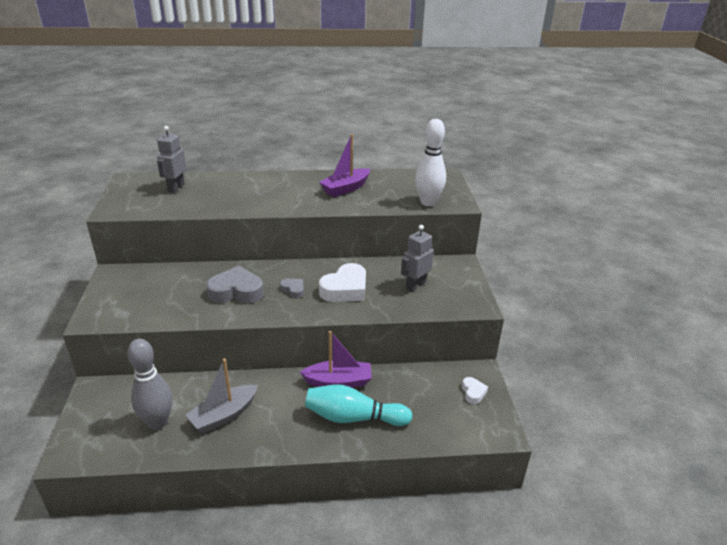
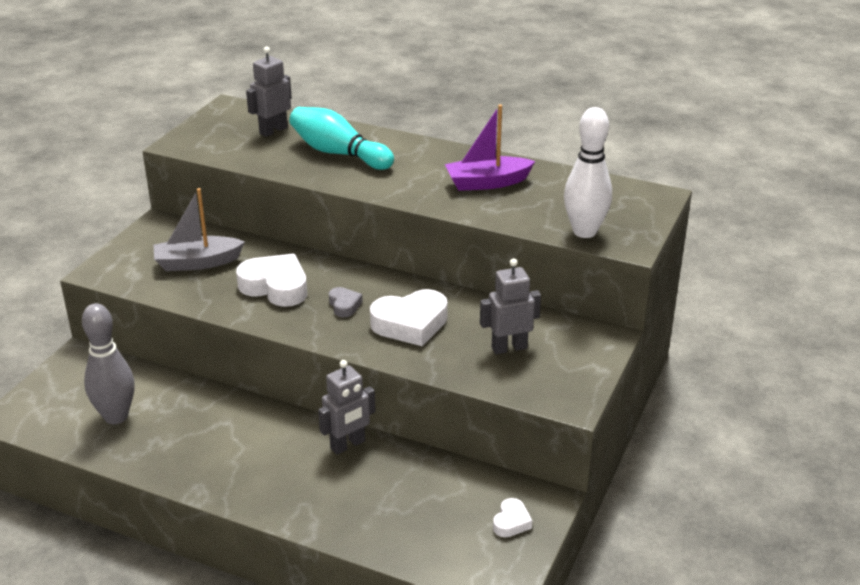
camera: 30 degrees right, 0 degrees up
grey boat [185,358,258,433] -> grey boat moved to [154,188,245,271]
grey heart [206,266,264,304] -> white heart [236,254,307,307]
purple boat [300,331,372,388] -> grey robot [318,360,376,454]
turquoise bowling pin [305,384,413,426] -> turquoise bowling pin moved to [289,107,394,170]

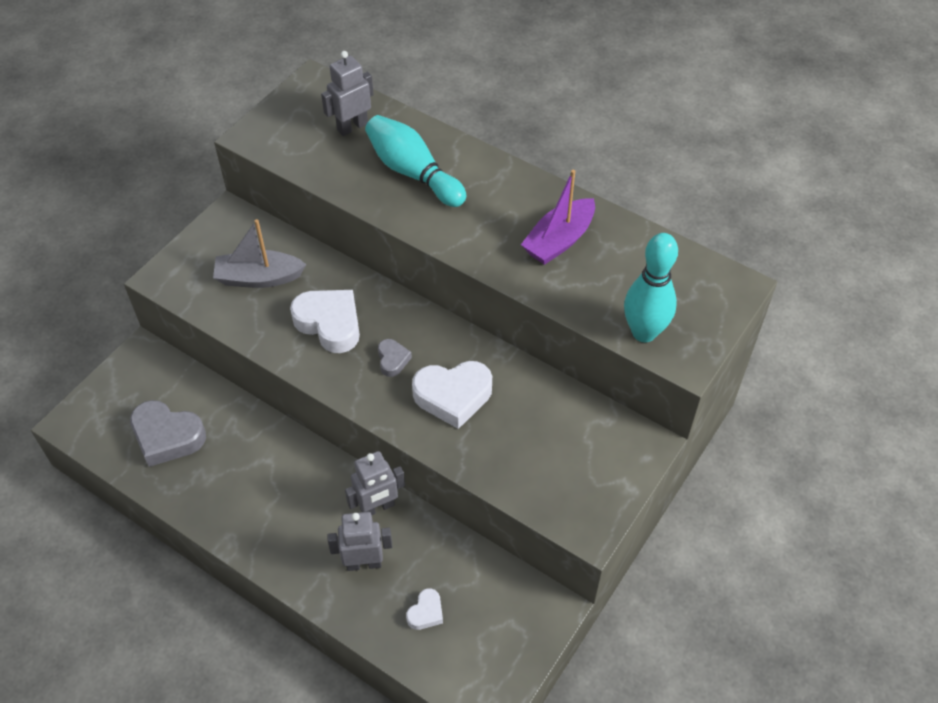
camera: 10 degrees right, 20 degrees up
grey bowling pin [82,303,135,424] -> grey heart [130,400,206,467]
purple boat [445,104,535,191] -> purple boat turned 45 degrees counterclockwise [521,170,595,265]
grey robot [480,258,541,354] -> grey robot moved to [327,512,392,571]
white heart [493,498,532,537] -> white heart moved to [406,588,443,630]
white bowling pin [564,107,612,238] -> turquoise bowling pin [624,233,678,342]

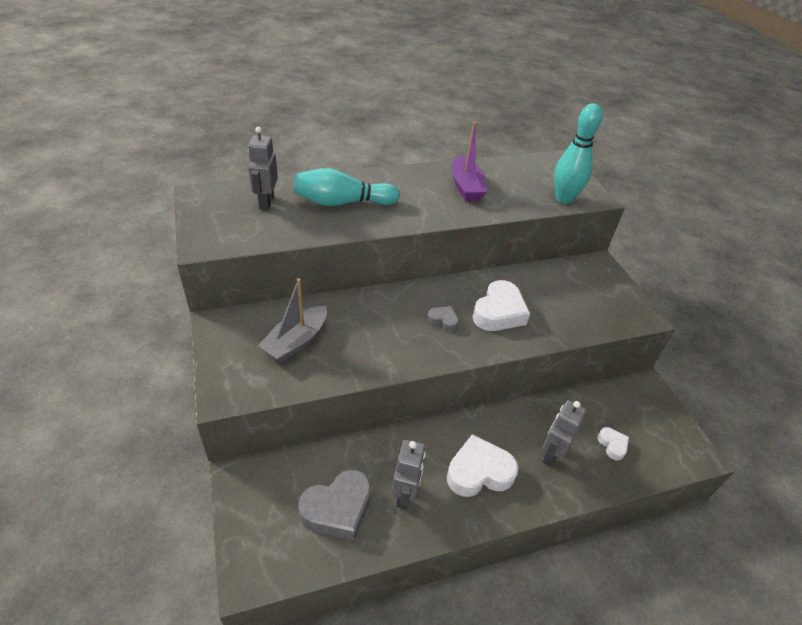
camera: 55 degrees left, 10 degrees down
white heart [290,290,360,353] -> white heart moved to [447,434,519,497]
grey robot [345,451,405,515] -> grey robot moved to [391,440,426,509]

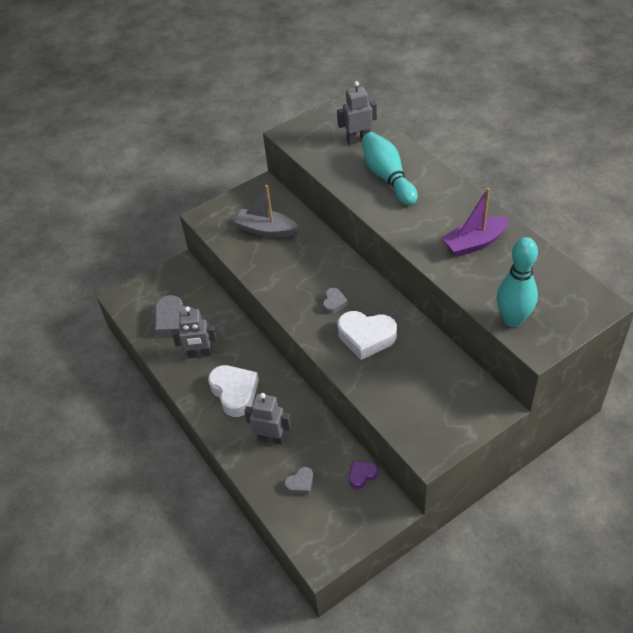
camera: 80 degrees right, 5 degrees up
white heart [597,427,629,460] -> grey heart [284,467,314,495]
none -> purple heart [349,461,378,489]

